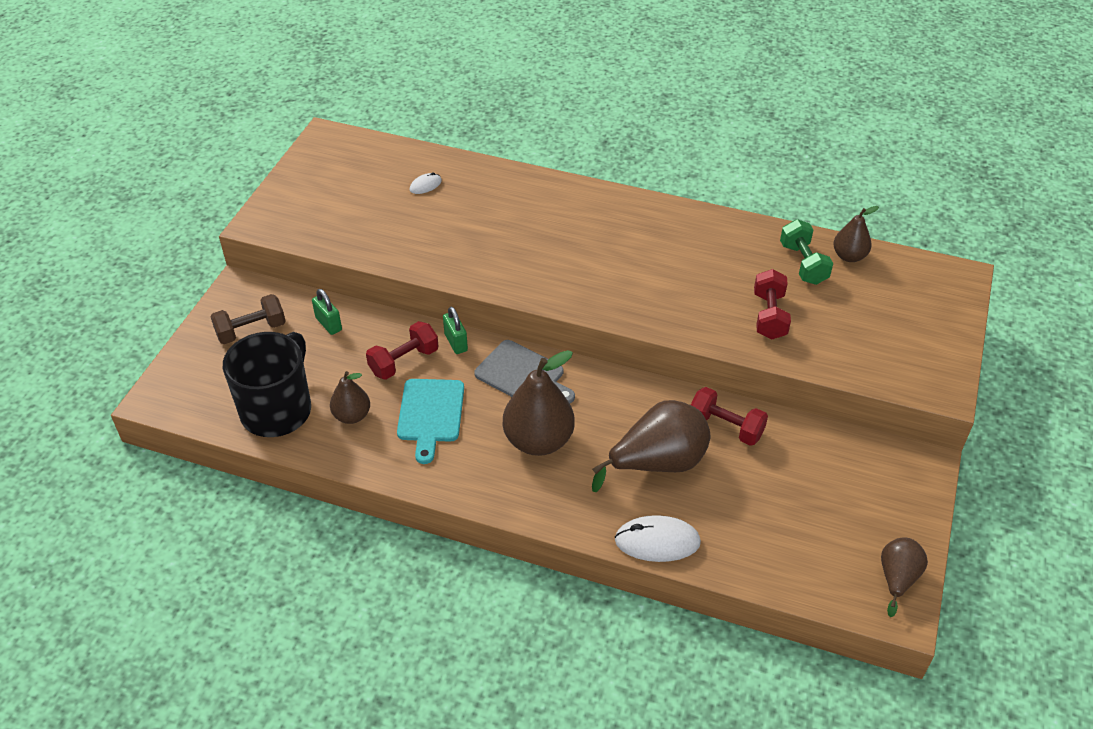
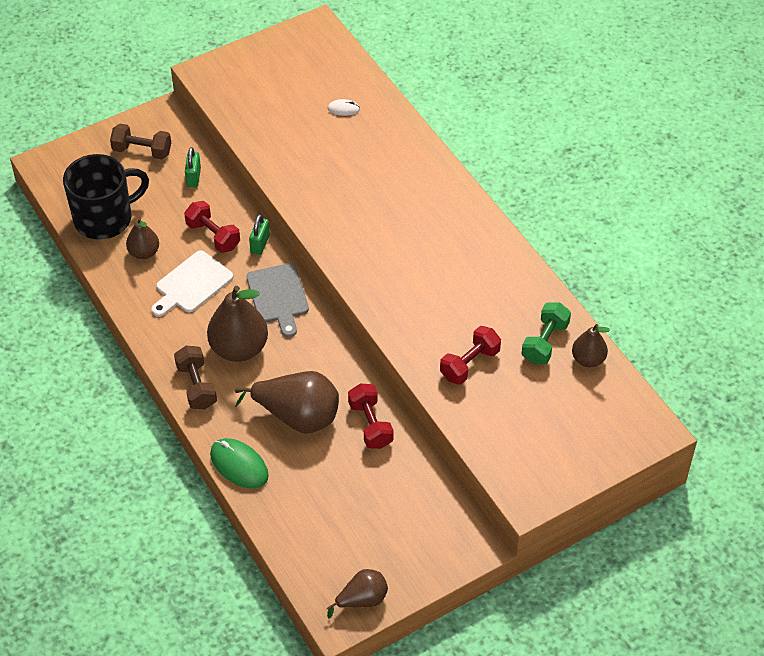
camera: 40 degrees right, 5 degrees up
red dumbbell [366,321,439,380] -> red dumbbell turned 45 degrees clockwise [184,201,240,253]
turquoise cutting board [397,379,464,464] -> white cutting board [151,251,233,317]
white mouse [615,515,701,562] -> green mouse [210,438,269,488]
none -> brown dumbbell [174,346,217,409]

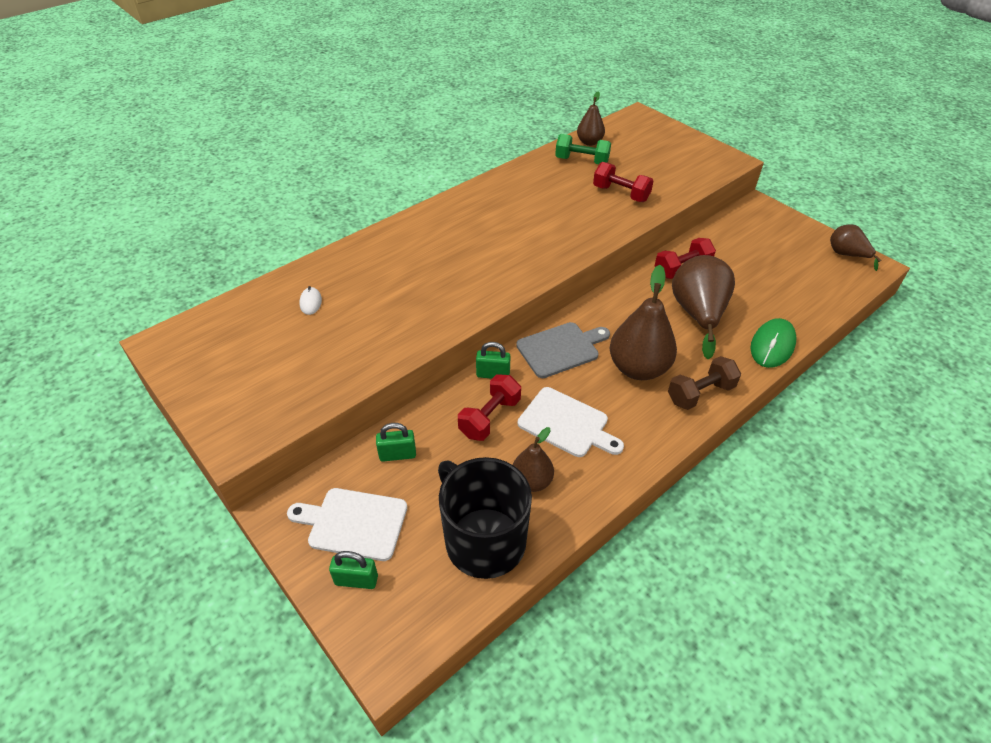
camera: 100 degrees left, 5 degrees down
brown dumbbell [110,124,171,160] -> white cutting board [287,488,407,561]
none -> green padlock [329,551,378,589]

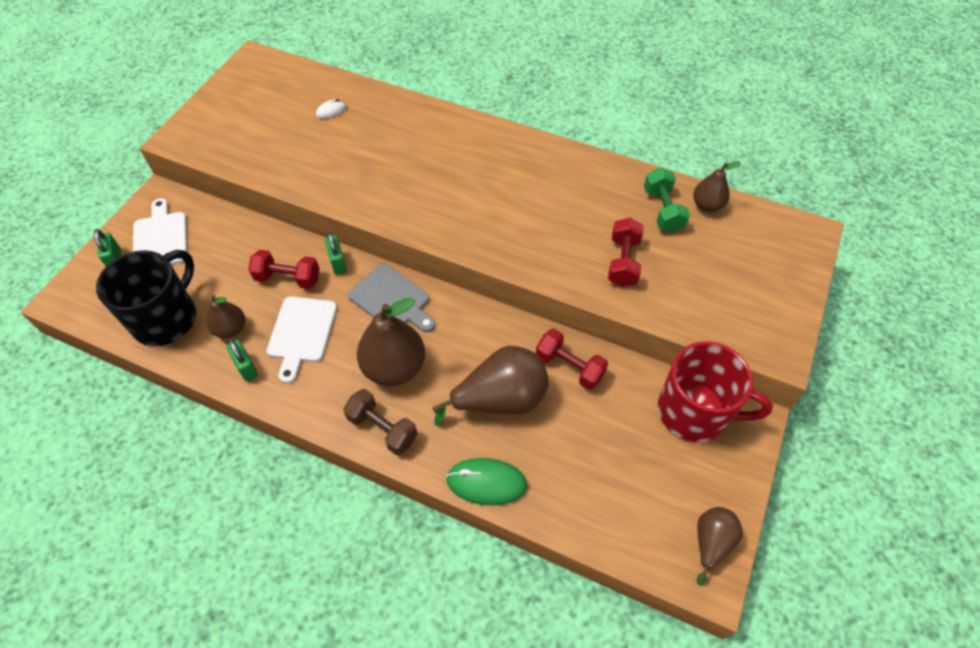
camera: 65 degrees right, 10 degrees up
green padlock [376,423,416,462] -> green padlock moved to [226,339,258,382]
none -> red mug [658,341,773,442]

